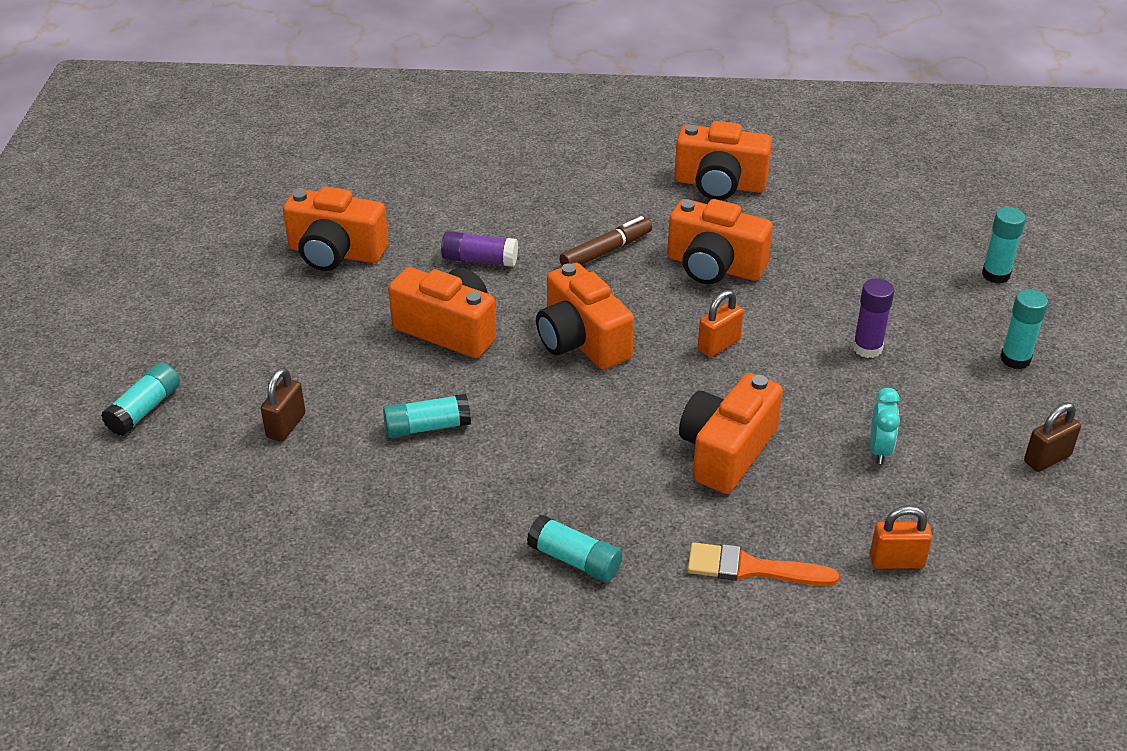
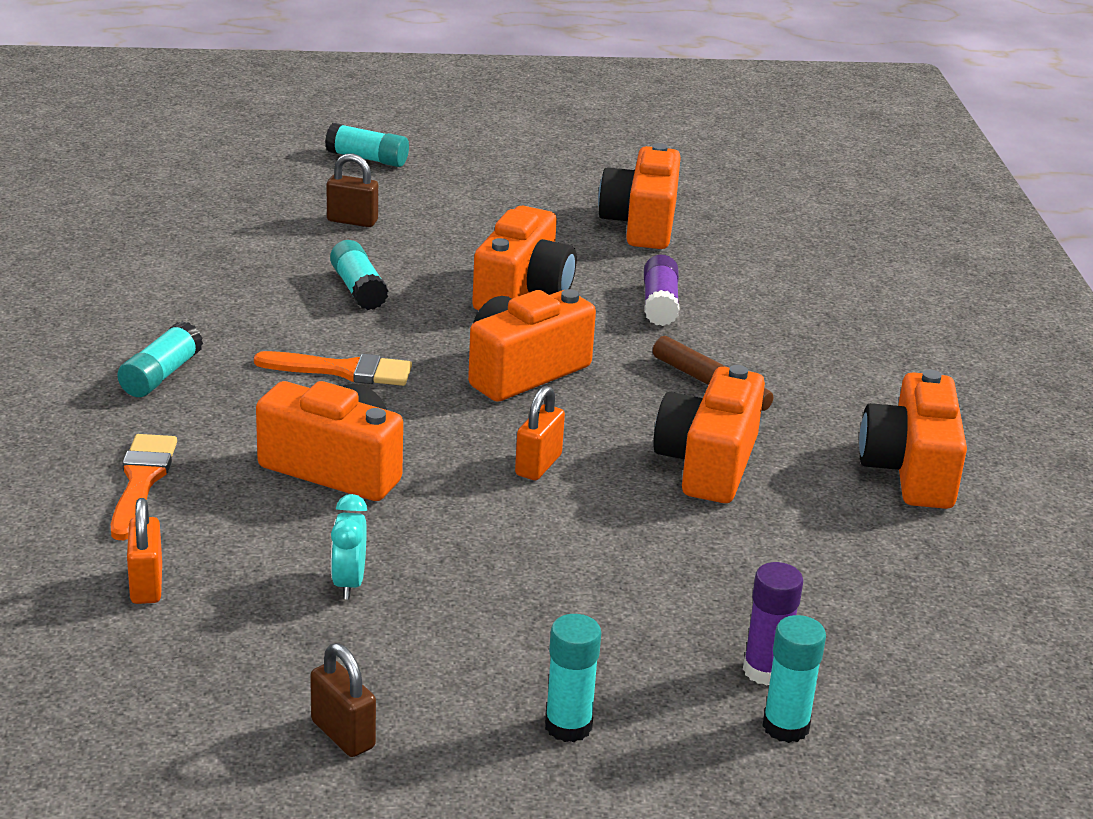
camera: 80 degrees right, 10 degrees down
orange padlock [698,290,743,357] -> orange padlock turned 75 degrees clockwise [515,386,565,480]
purple glue stick [853,278,894,358] -> purple glue stick moved to [743,562,803,686]
turquoise clock [870,388,900,464] -> turquoise clock turned 90 degrees clockwise [331,494,367,599]
none -> orange brush [254,351,412,386]

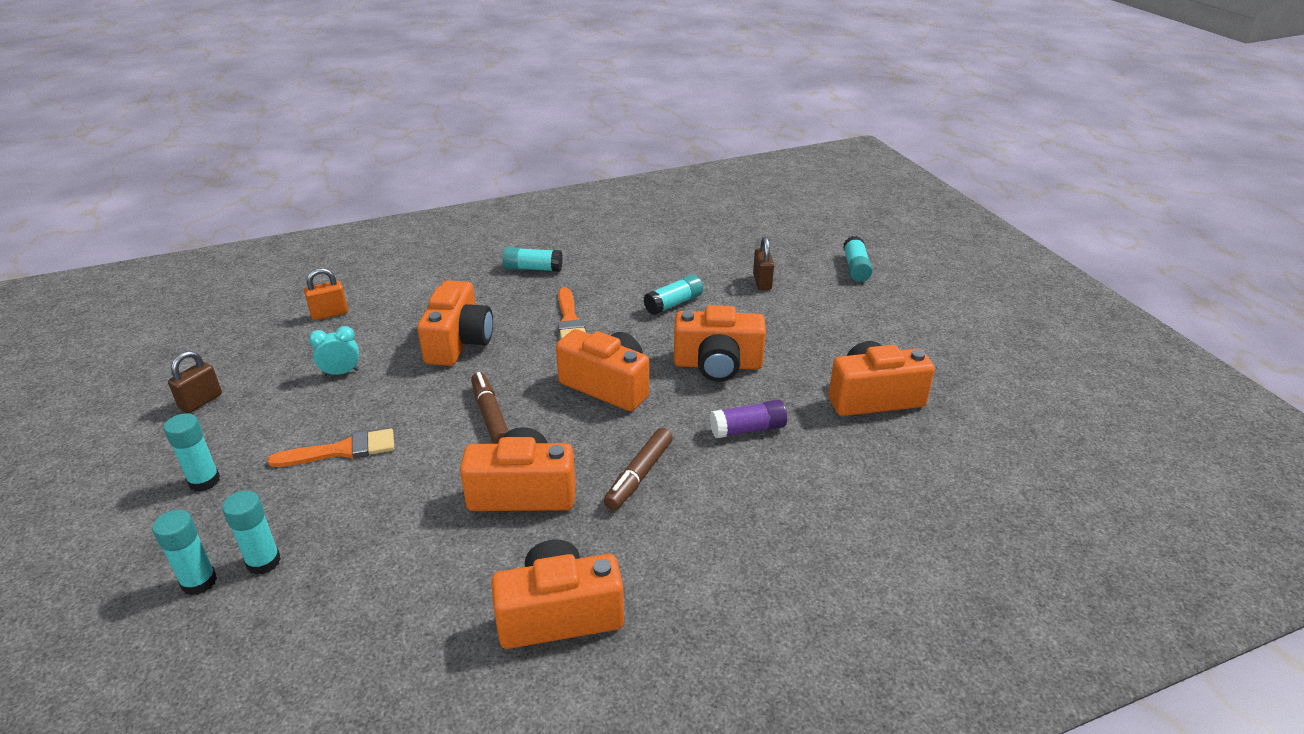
camera: 75 degrees right, 5 degrees up
orange brush [111,434,177,540] -> orange brush moved to [268,428,394,467]
orange padlock [515,386,565,480] -> brown marker [471,372,509,444]
purple glue stick [743,562,803,686] -> turquoise glue stick [222,490,281,575]

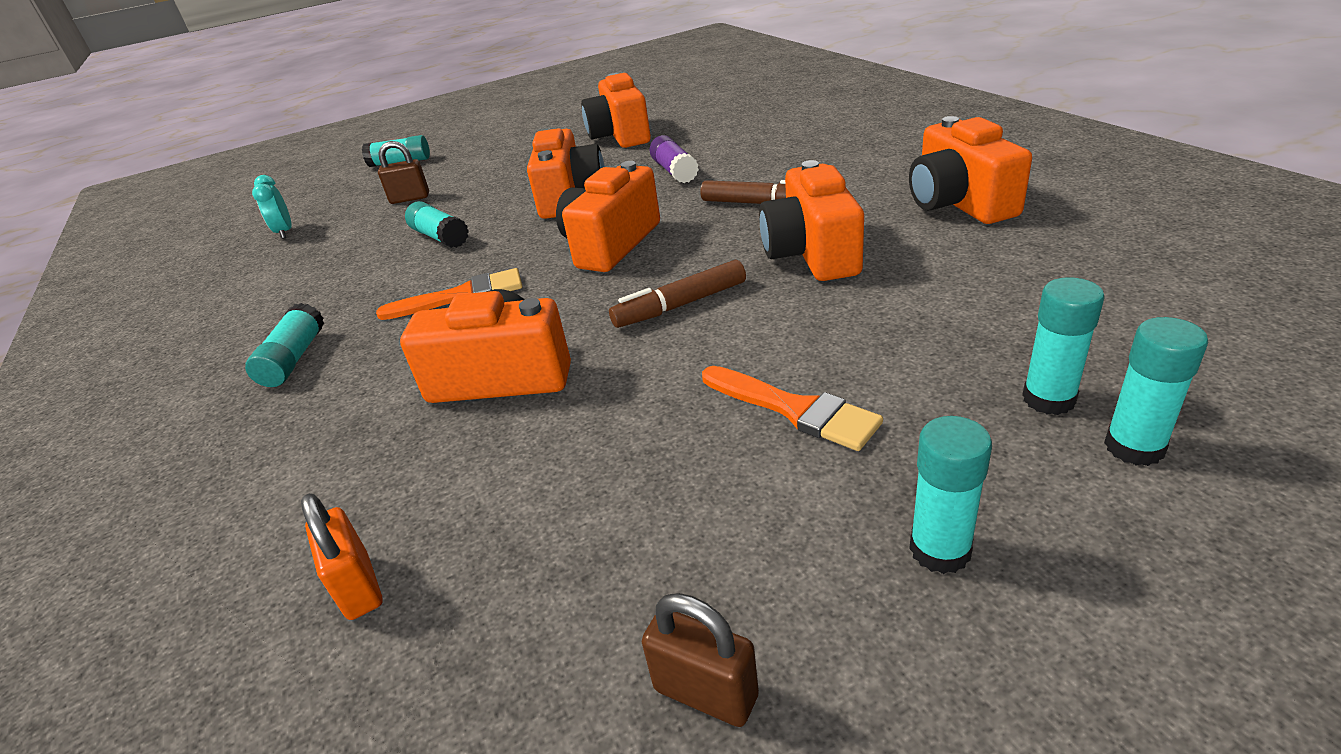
camera: 90 degrees left, 0 degrees up
orange brush [268,428,394,467] -> orange brush turned 150 degrees clockwise [702,366,883,451]
turquoise clock [309,326,359,376] -> turquoise clock moved to [252,175,292,239]

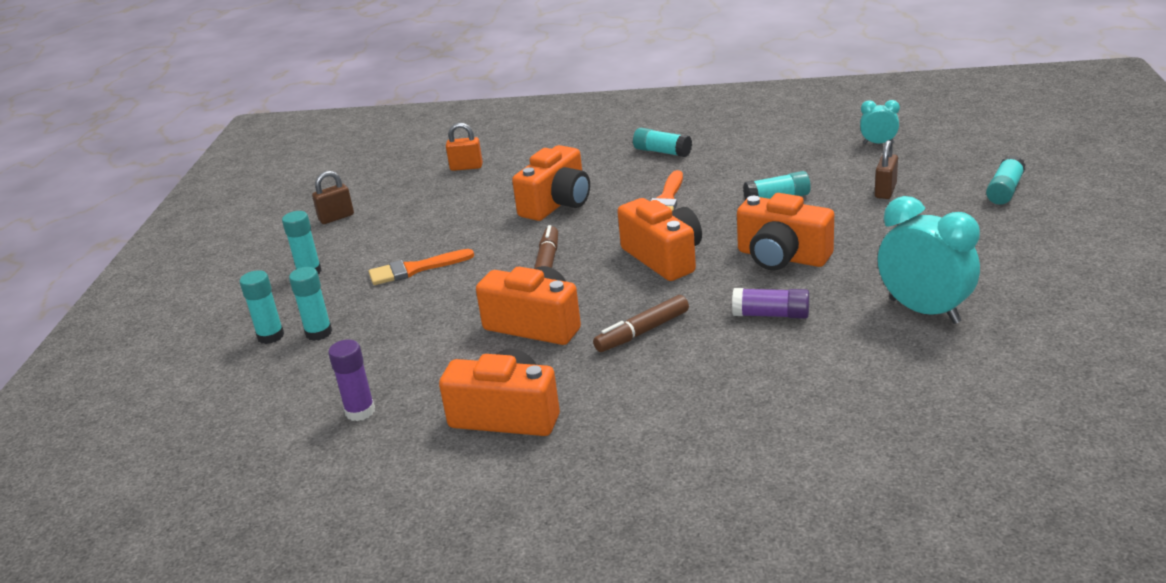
camera: 120 degrees right, 5 degrees down
orange camera [581,73,651,148] -> turquoise clock [878,196,980,324]
none -> purple glue stick [328,340,375,421]

